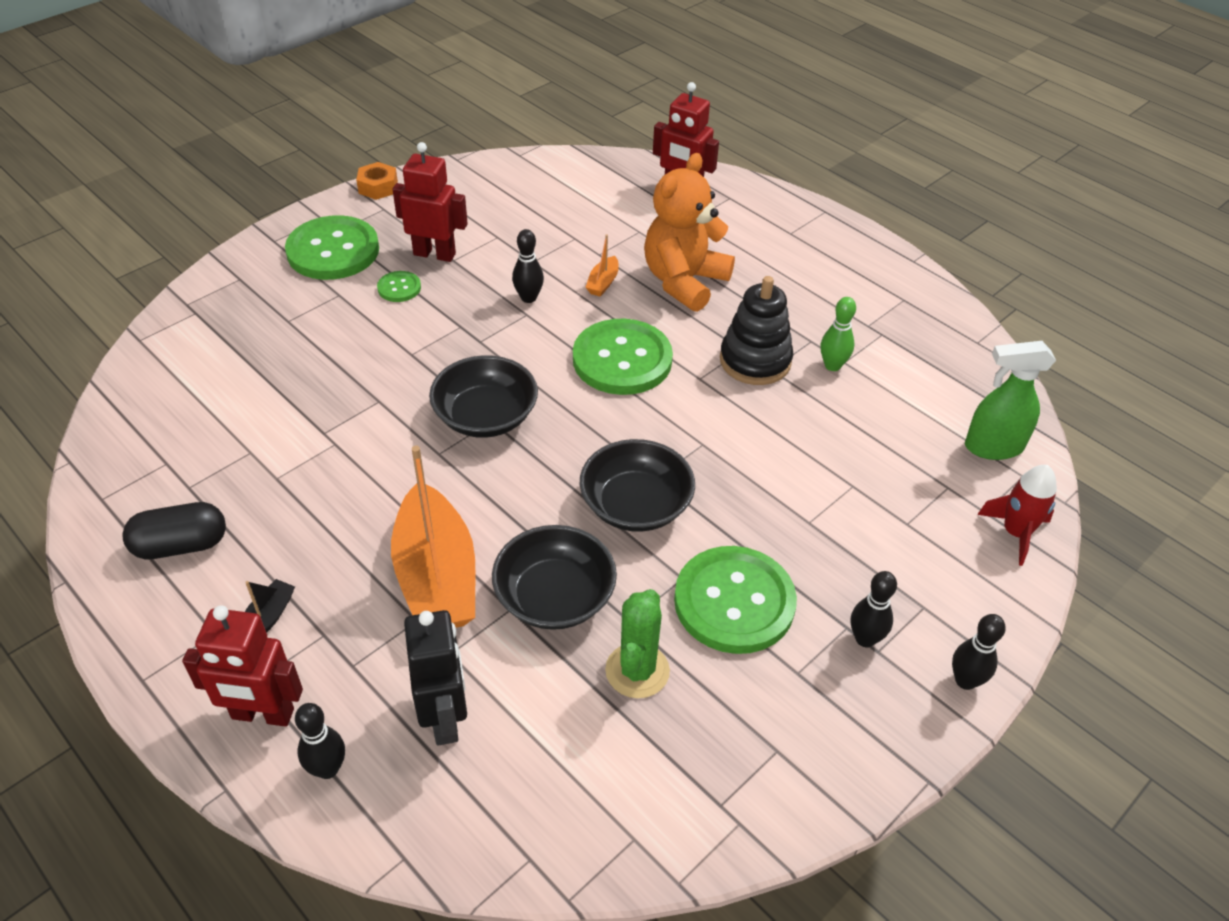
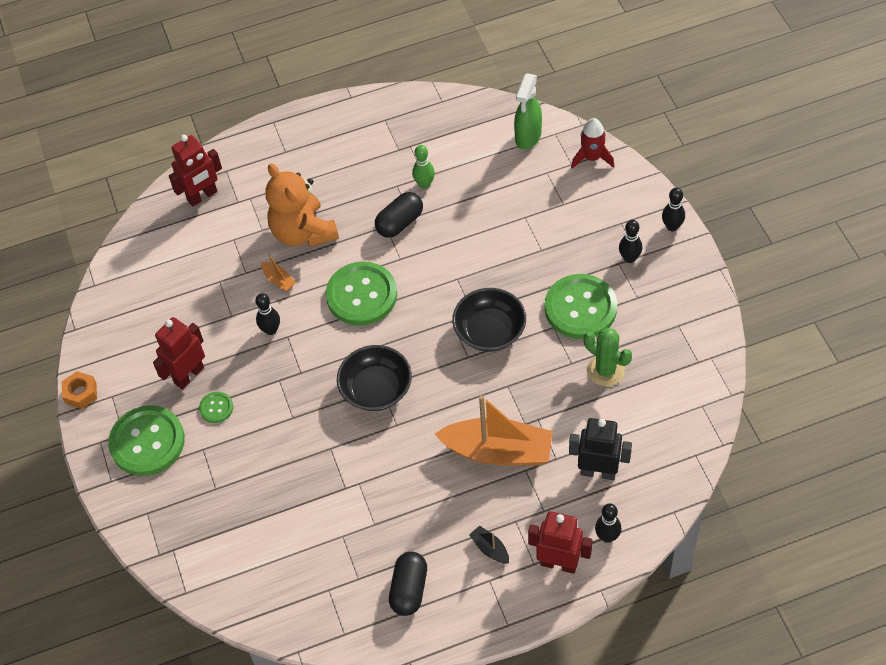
camera: 60 degrees left, 10 degrees up
red robot [182,605,303,727] -> red robot turned 105 degrees counterclockwise [528,511,593,574]
black bowl [492,525,617,630] -> none
black stacking toy [720,276,793,385] -> black capsule [375,192,423,238]

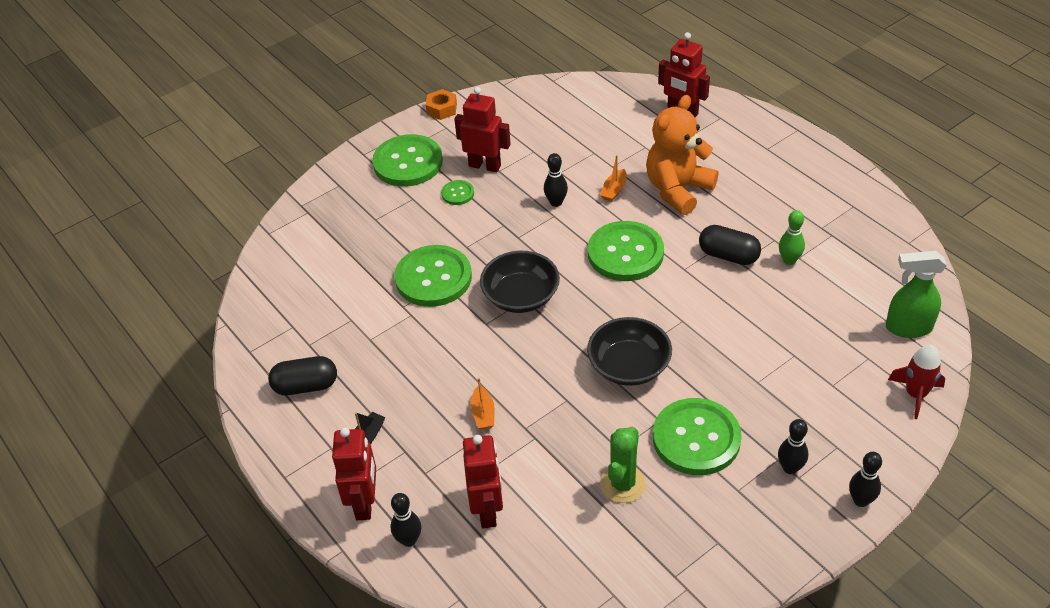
camera: 70 degrees right, 10 degrees down
orange boat [435,395,553,465] -> orange boat [471,378,495,430], size x0.41
black robot [569,418,632,480] -> red robot [463,435,503,528]
none -> green button [394,245,472,307]

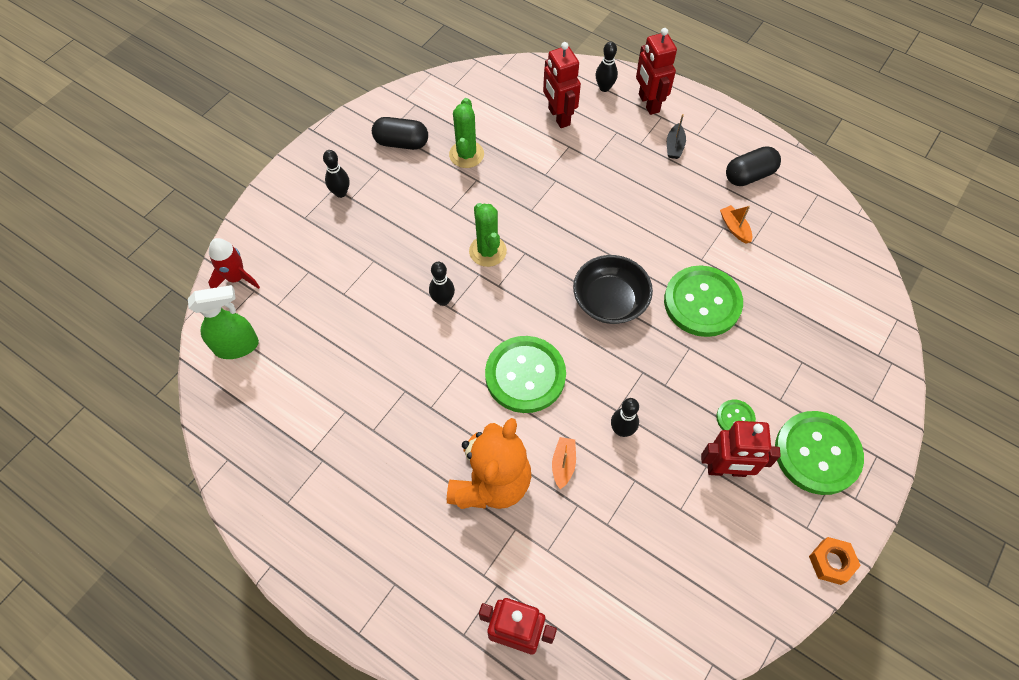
camera: 160 degrees right, 15 degrees up
orange boat [471,378,495,430] -> orange boat moved to [720,205,752,244]
black bowl [587,317,672,386] -> green cactus [469,203,507,267]
green button [653,398,742,475] -> none
black capsule [699,225,761,265] -> black capsule moved to [372,117,428,150]
green bowling pin [779,210,805,265] -> none
black bowling pin [849,452,882,507] -> black bowling pin moved to [429,262,455,306]

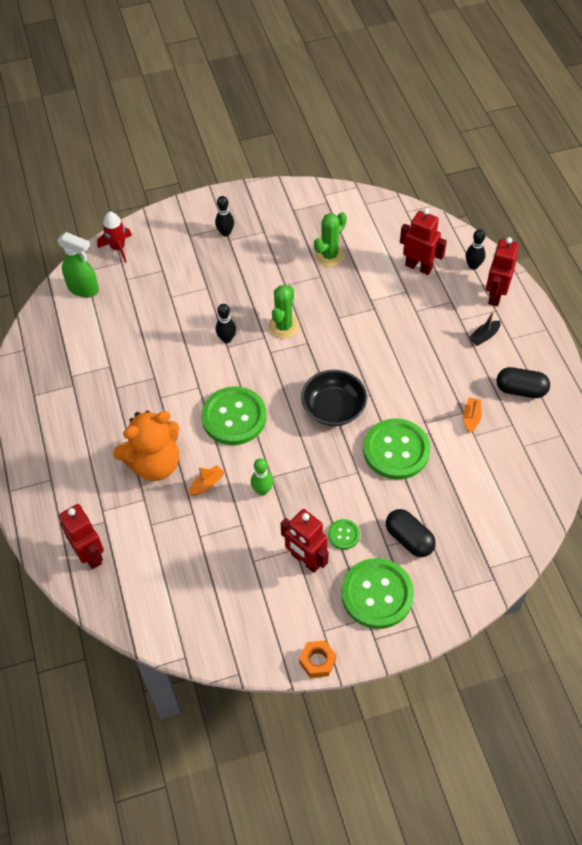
camera: 40 degrees right, 5 degrees down
black capsule [372,117,428,150] -> black capsule moved to [386,509,436,557]
red robot [543,42,581,128] -> red robot turned 105 degrees clockwise [400,208,447,275]
black bowling pin [611,398,639,437] -> green bowling pin [251,458,273,495]

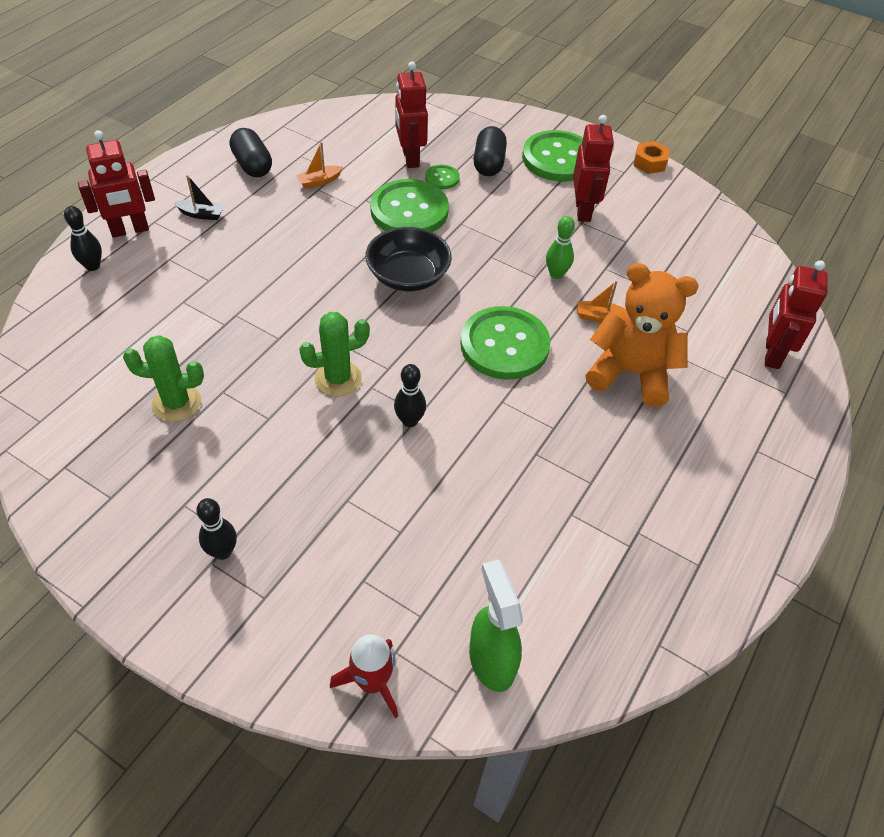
camera: 135 degrees left, 5 degrees down
green button [328,519,360,550] -> green button moved to [425,165,460,189]
red robot [400,208,447,275] -> red robot moved to [395,62,428,168]

